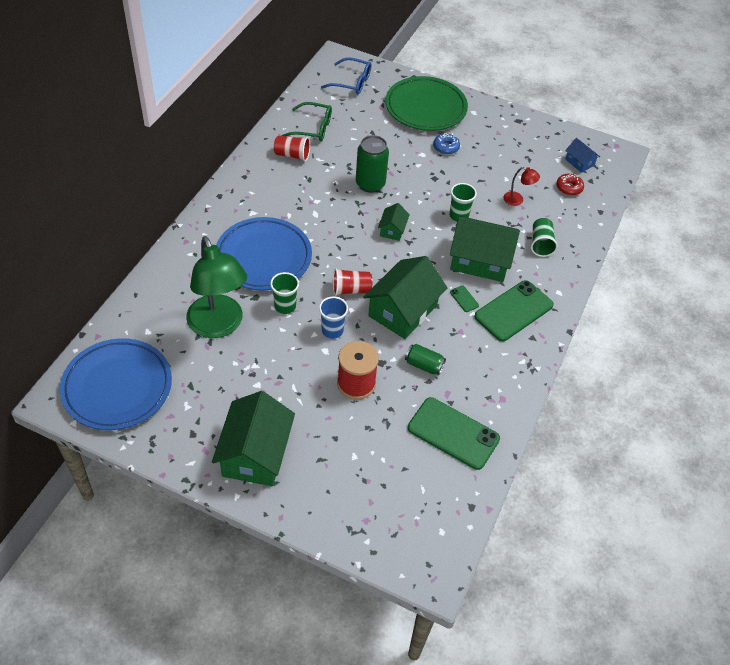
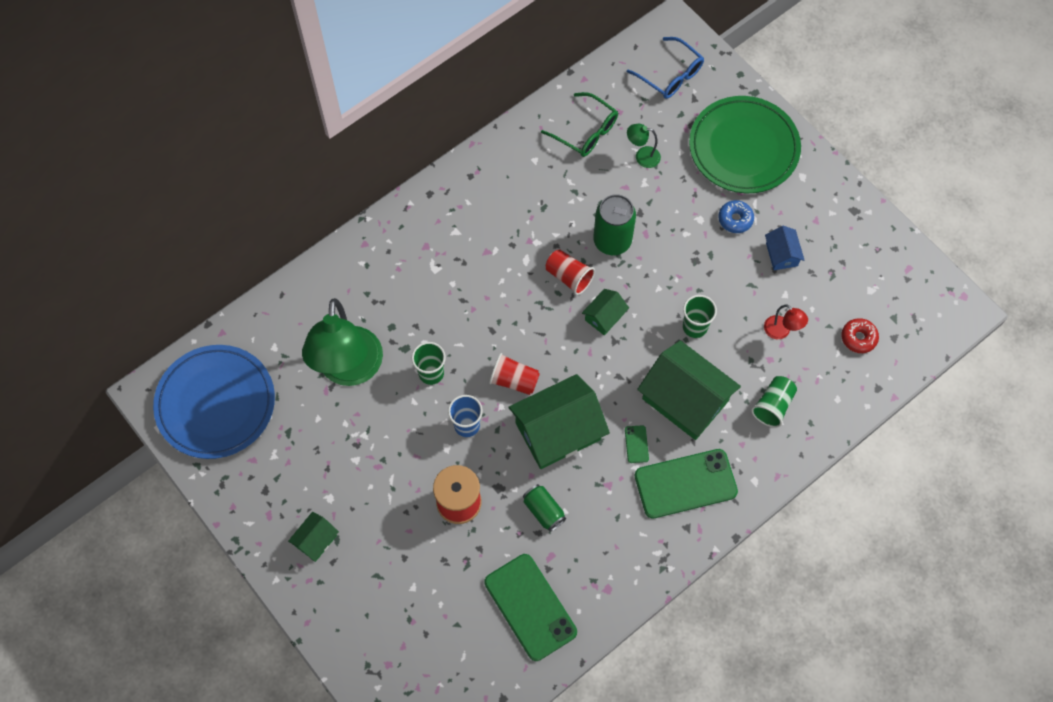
camera: 30 degrees right, 15 degrees up
green house [212,391,295,486] -> green house [288,512,339,562], size x0.48
blue plate [216,217,312,290] -> none
red cup [274,136,310,161] -> red cup moved to [546,249,595,295]
blue house [565,138,600,173] -> blue house moved to [765,226,804,270]
none -> green lamp [627,124,661,168]

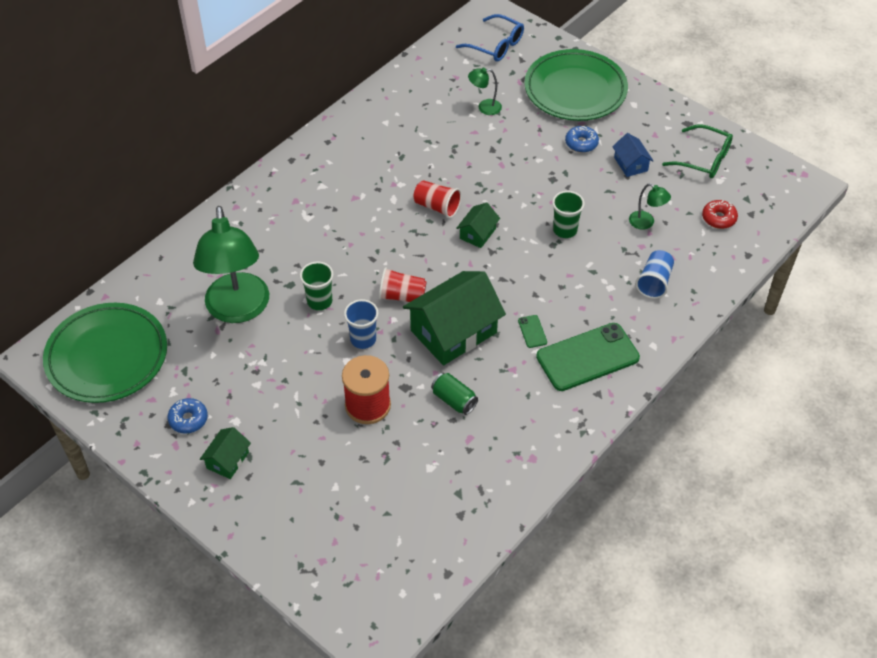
camera: 10 degrees left, 15 degrees down
blue plate [153,345,275,459] -> green plate [43,303,167,403]
green phone [484,554,577,661] -> none
green glasses [541,92,618,157] -> green glasses moved to [662,124,733,178]
green can [593,194,636,255] -> none
green house [637,340,741,440] -> none
green cup [751,376,797,428] -> blue cup [635,250,674,299]
red lamp [764,304,808,339] -> green lamp [629,184,671,230]
none -> blue donut [168,398,208,434]

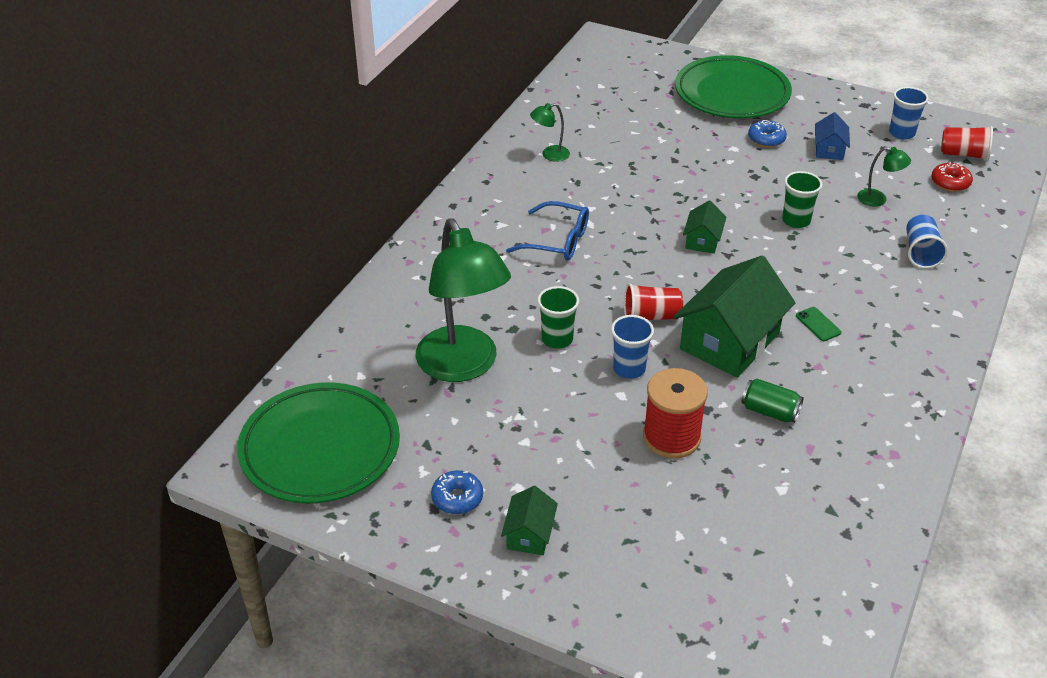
camera: 15 degrees left, 10 degrees down
red cup [414,180,462,218] -> red cup moved to [941,126,993,161]
blue glasses [456,14,524,62] -> blue glasses moved to [506,201,589,261]
green lamp [468,68,502,115] -> green lamp moved to [530,103,570,162]
green phone [536,323,640,391] -> none
blue house [612,133,653,177] -> blue house turned 45 degrees clockwise [815,112,850,160]
green glasses [662,124,733,178] -> blue cup [889,87,929,139]

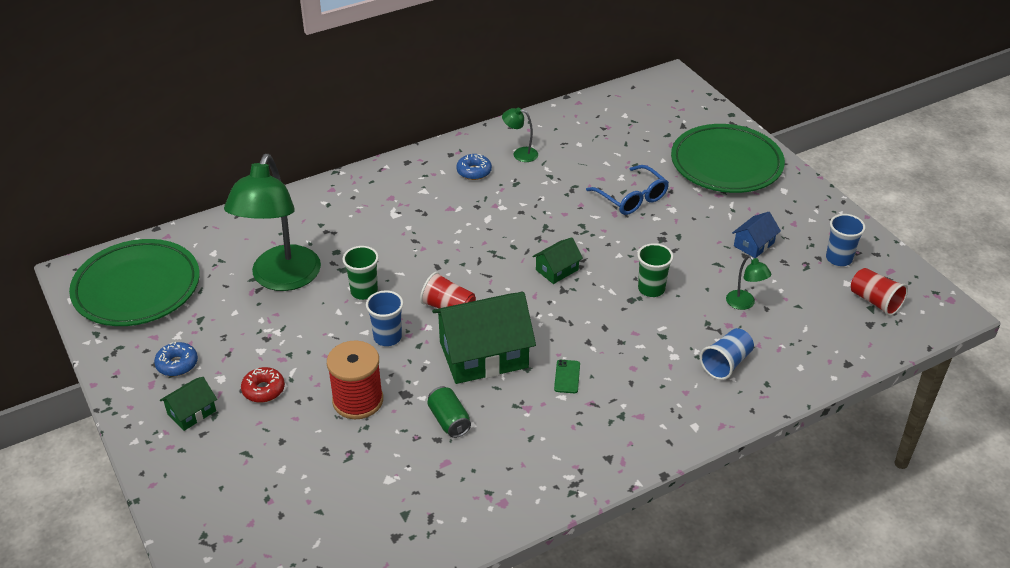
camera: 35 degrees right, 0 degrees up
blue glasses [506,201,589,261] -> blue glasses moved to [586,165,669,215]
blue donut [748,120,787,147] -> blue donut moved to [456,154,492,180]
red donut [931,162,973,192] -> red donut moved to [241,367,285,403]

